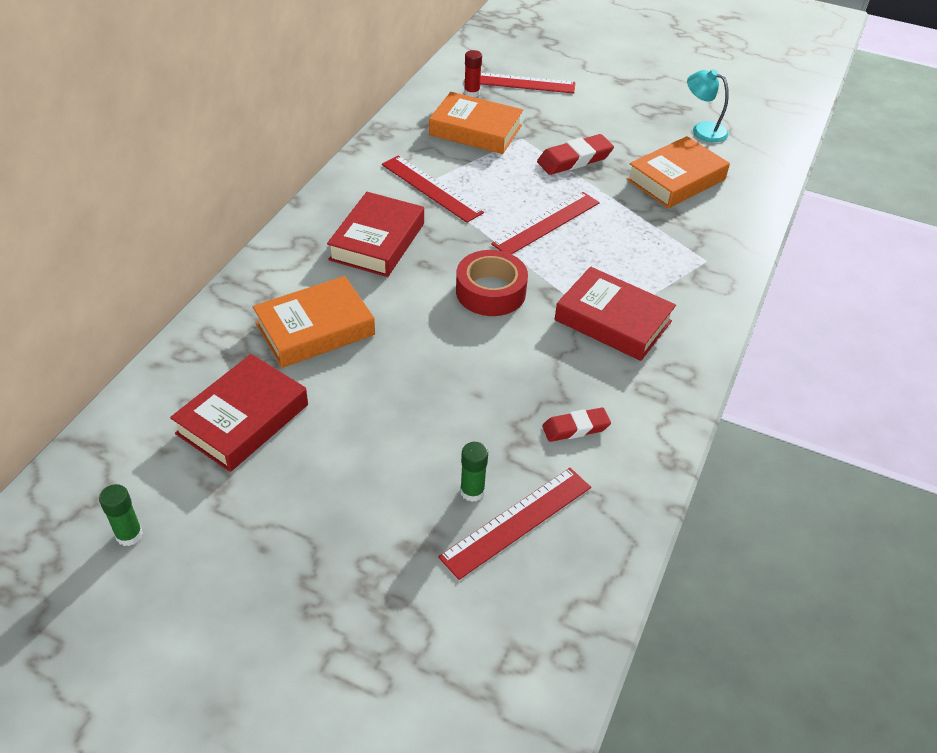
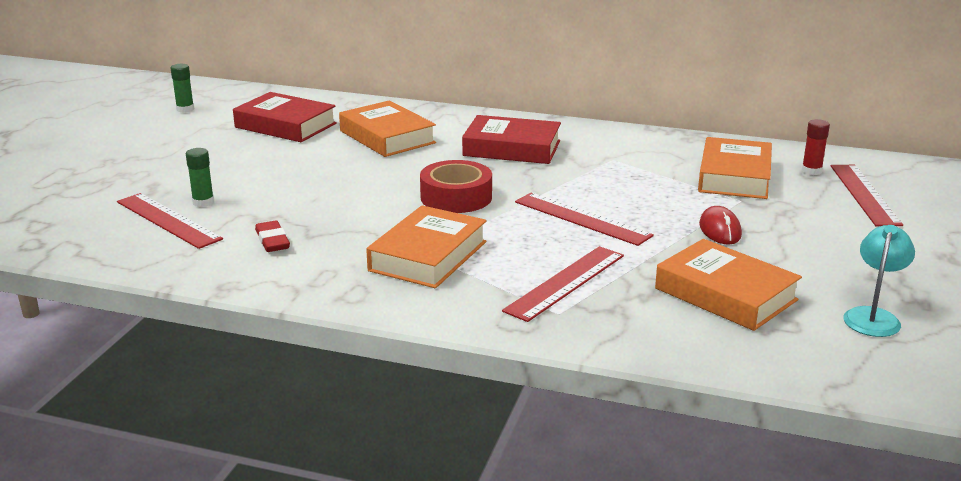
camera: 85 degrees right, 20 degrees down
red ruler [382,155,484,223] -> red ruler moved to [502,246,624,322]
red eraser [537,134,614,175] -> red mouse [699,206,742,245]
red book [555,267,676,361] -> orange book [366,205,487,288]

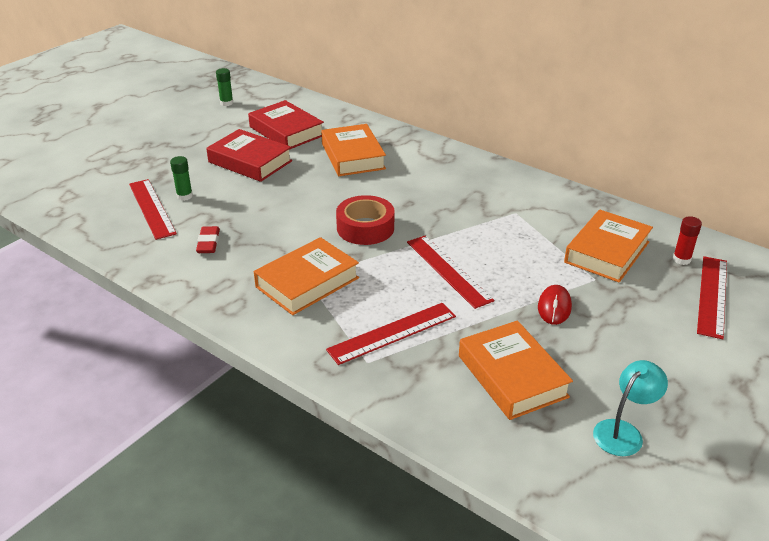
camera: 20 degrees right, 10 degrees up
red book [462,115,561,164] -> red book moved to [206,129,292,182]

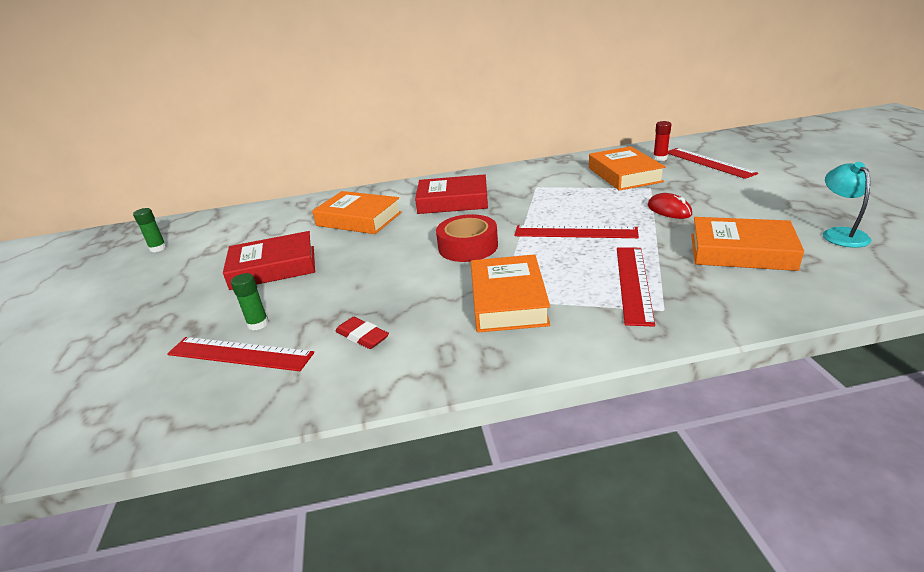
camera: 45 degrees left, 5 degrees down
red book [248,100,324,150] -> red book moved to [415,174,488,214]

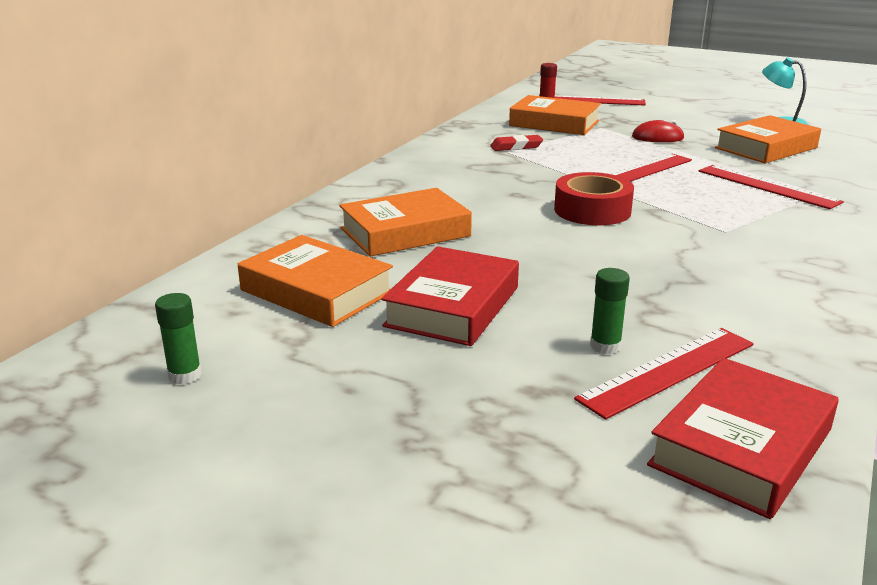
camera: 55 degrees left, 5 degrees down
red eraser [335,317,389,349] -> red eraser moved to [490,135,543,151]
red book [415,174,488,214] -> red book moved to [647,358,838,519]
orange book [471,254,550,333] -> orange book moved to [238,235,393,327]

